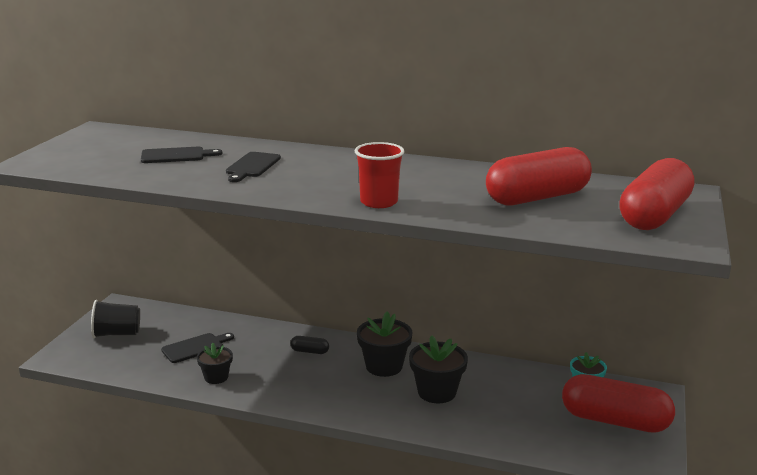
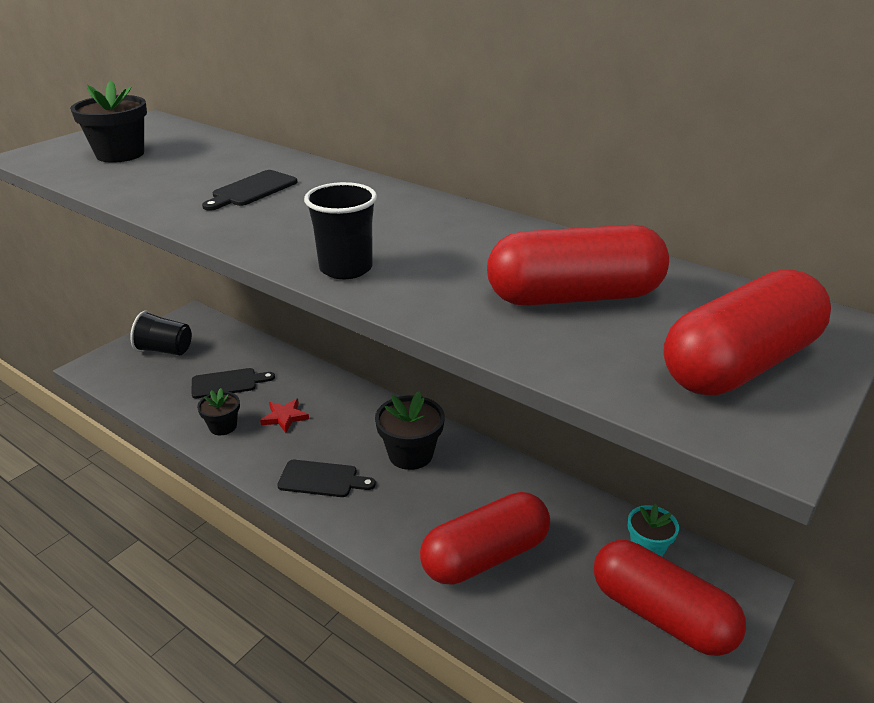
camera: 20 degrees right, 10 degrees up
black cutting board [141,147,222,163] -> black cutting board moved to [277,460,376,497]
black capsule [291,336,329,354] -> none
red cup [355,142,405,208] -> black cup [304,182,377,279]
black flower pot [409,335,468,403] -> black flower pot moved to [70,81,147,163]
none -> red star [260,399,309,433]
none -> red capsule [420,492,550,585]

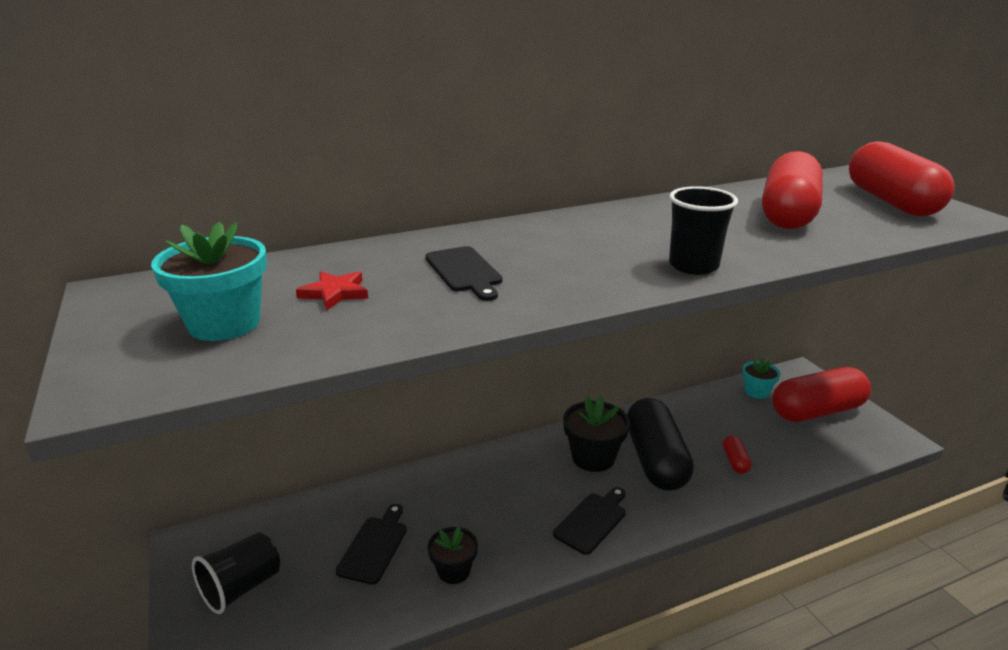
camera: 60 degrees left, 5 degrees down
black flower pot [70,81,147,163] -> turquoise flower pot [151,222,267,341]
red star [260,399,309,433] -> red star moved to [296,271,368,310]
red capsule [420,492,550,585] -> red capsule [723,435,752,474], size x0.41
none -> black capsule [627,398,694,491]

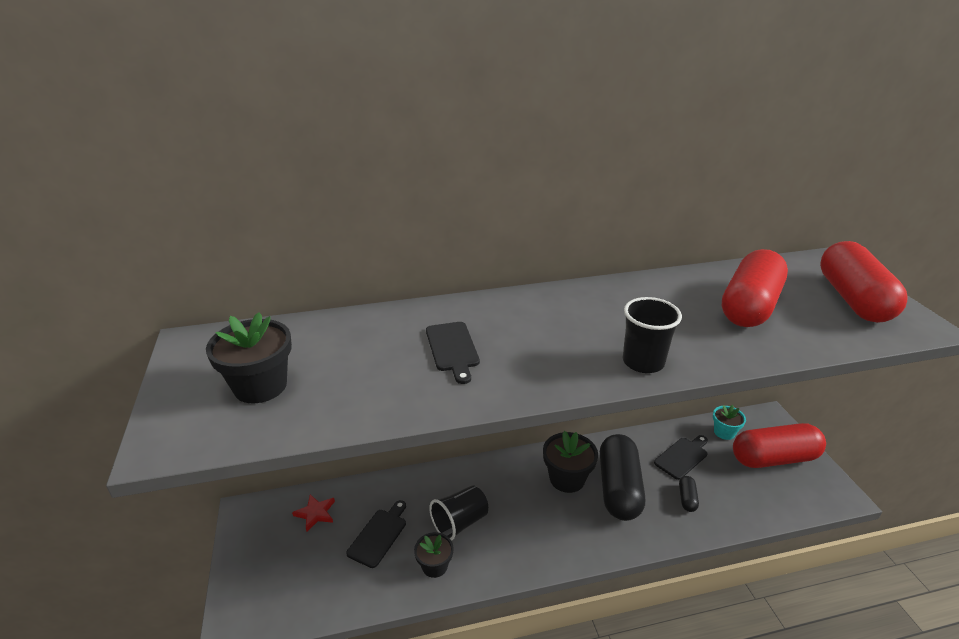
camera: 10 degrees right, 5 degrees up
turquoise flower pot [151,222,267,341] -> black flower pot [206,312,292,403]
black cup [192,532,280,614] -> black cup moved to [429,485,488,541]
red star [296,271,368,310] -> red star moved to [292,494,335,531]
black cutting board [553,487,626,555] -> black cutting board moved to [654,435,708,480]
red capsule [723,435,752,474] -> black capsule [679,476,699,512]

